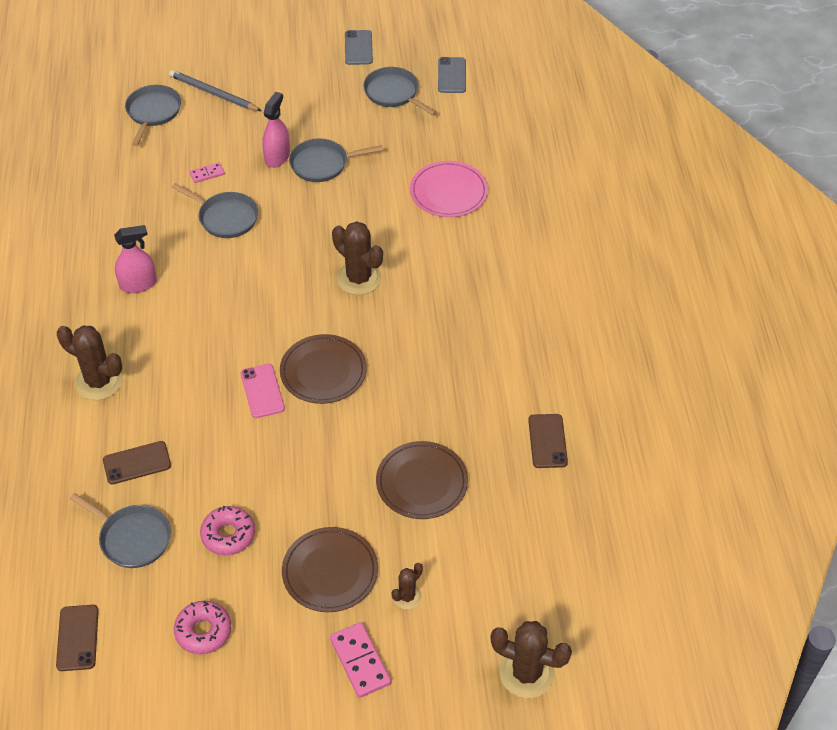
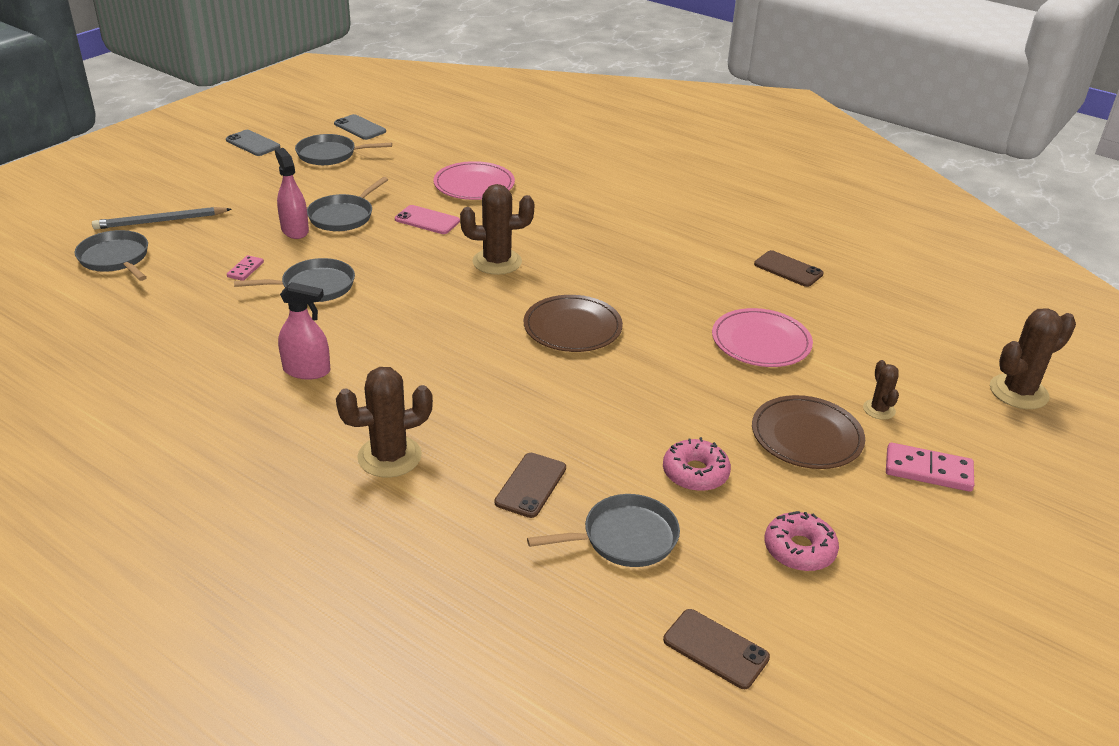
camera: 50 degrees left, 15 degrees down
pink spray bottle [114,225,157,293] -> pink spray bottle turned 75 degrees clockwise [278,282,330,379]
pink phone [241,364,285,418] -> pink phone moved to [395,205,460,234]
brown plate [376,441,468,519] -> pink plate [712,308,813,367]

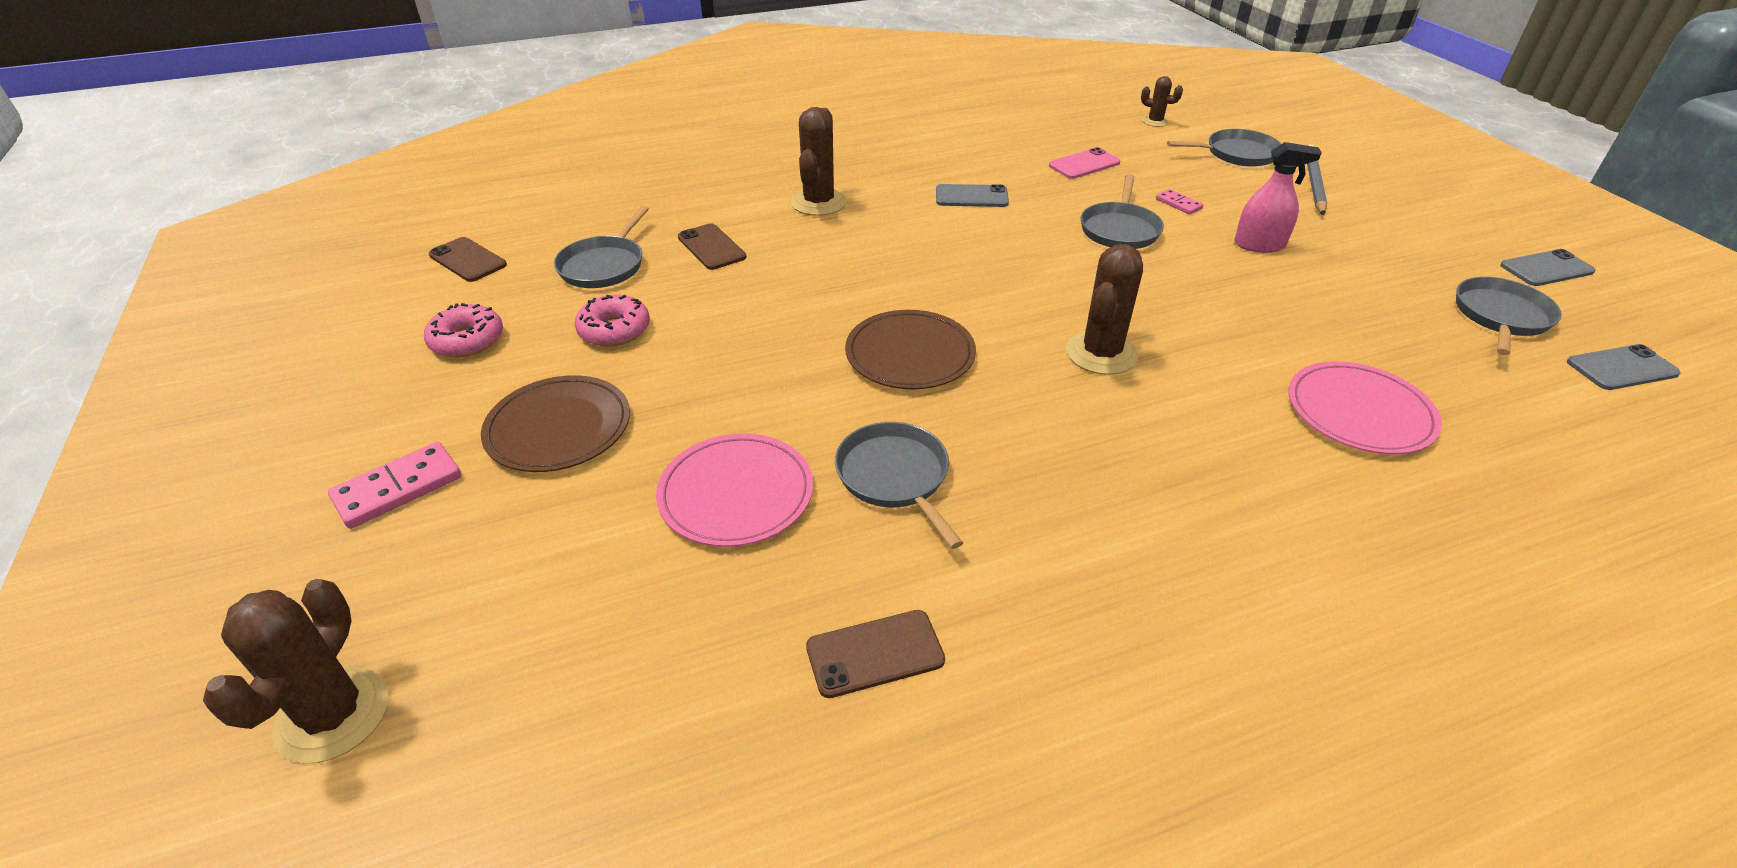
camera: 125 degrees right, 5 degrees up
pink spray bottle [278,282,330,379] -> grey phone [936,184,1009,207]
grey pan [307,177,388,231] -> grey pan moved to [835,422,963,549]
pink phone [395,205,460,234] -> pink phone moved to [1049,147,1120,179]
brown phone [663,609,770,689] -> brown phone turned 60 degrees clockwise [429,237,507,282]
brown cactus [863,360,899,420] -> brown cactus moved to [1141,76,1183,127]

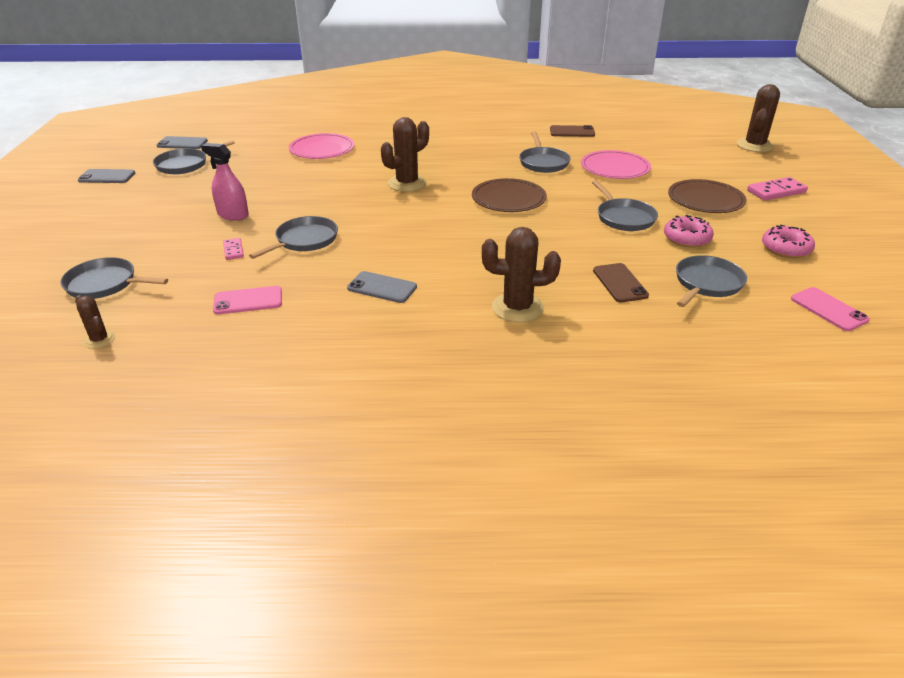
camera: 160 degrees left, 5 degrees down
brown phone [429,237,507,282] -> pink phone [791,287,870,331]
brown cactus [791,107,847,216] -> brown cactus turned 60 degrees clockwise [482,227,561,323]
grey pencil [1307,144,1327,215] -> none
none -> grey pan [592,180,658,231]

